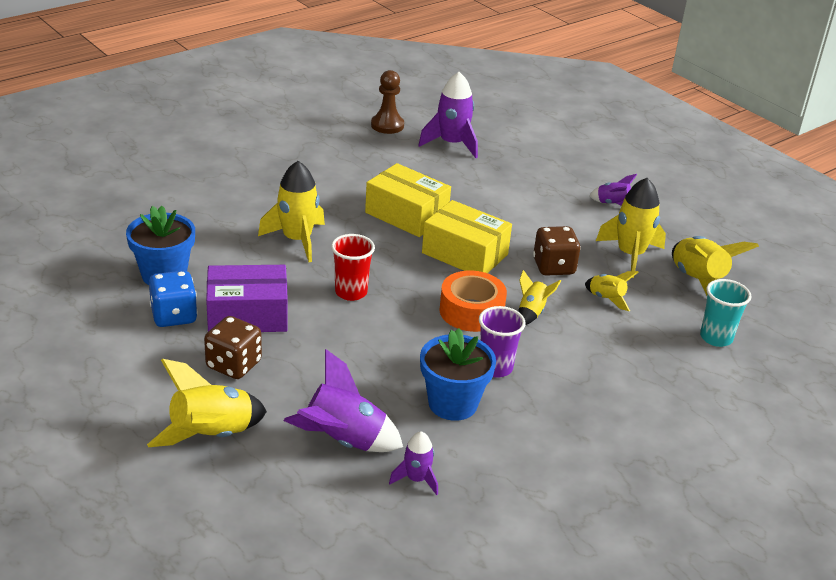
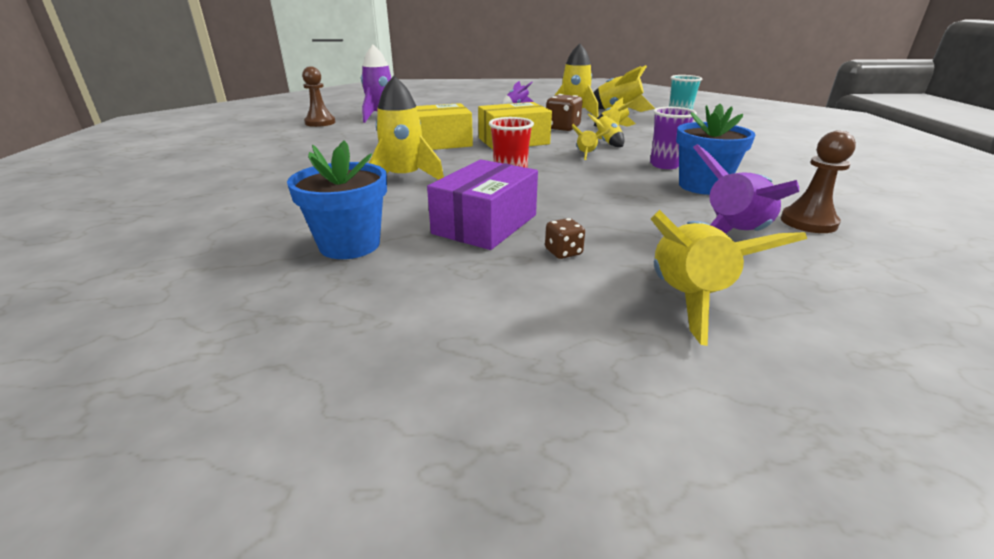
camera: 50 degrees left, 5 degrees down
blue dice [149,271,198,327] -> none
brown dice [204,316,262,379] -> brown dice [545,218,585,259], size x0.56
purple rocket [389,432,438,495] -> brown pawn [781,131,856,233]
orange tape [439,271,507,332] -> yellow rocket [572,124,611,160]

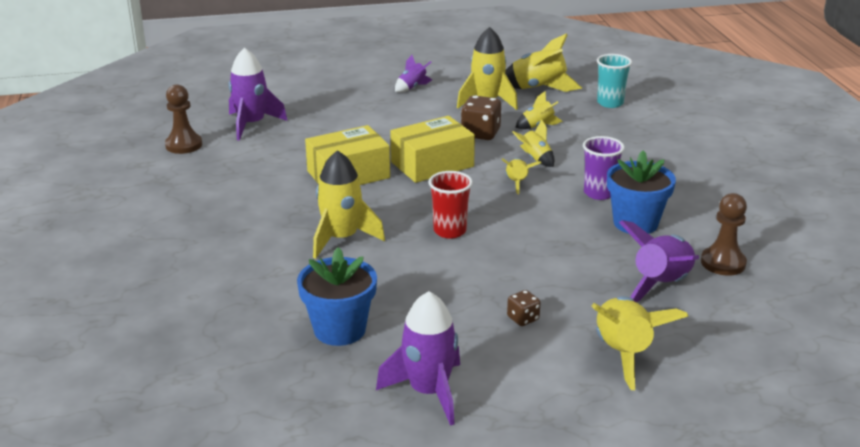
camera: 10 degrees left, 0 degrees up
purple box [427,159,538,250] -> none
none -> purple rocket [376,291,460,426]

